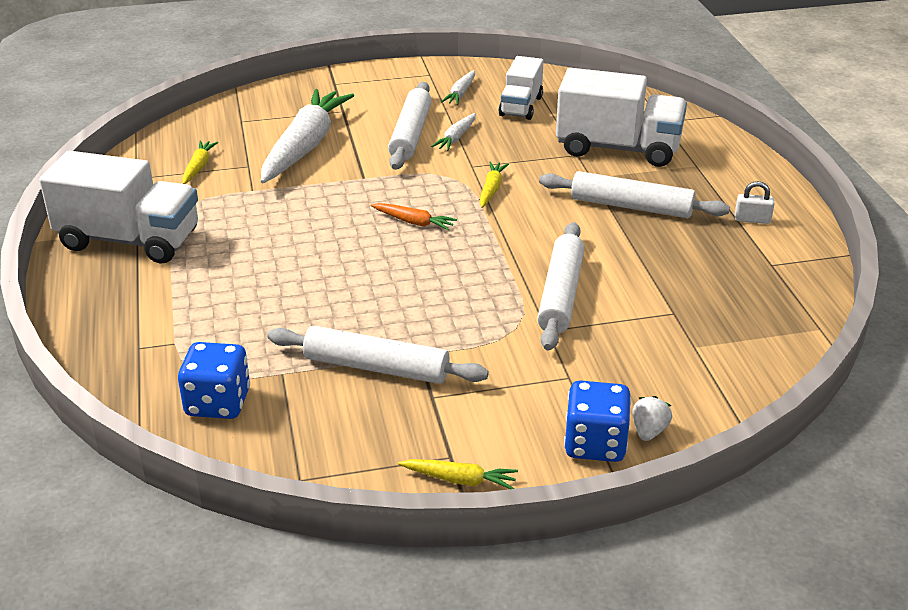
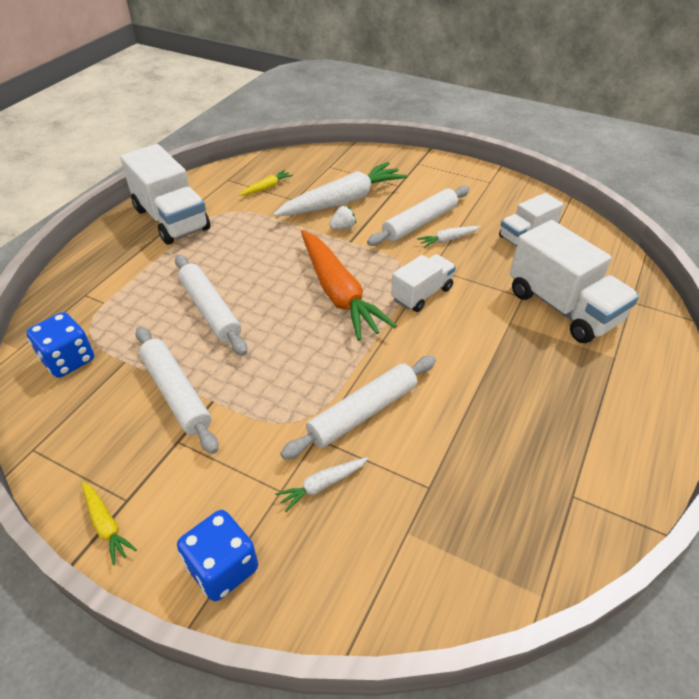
camera: 40 degrees right, 10 degrees up
orange carrot [371,203,457,231] -> orange carrot [301,230,397,341], size x2.31
white carrot [441,70,475,105] -> white carrot moved to [275,457,368,512]
yellow carrot [479,161,509,208] -> white truck [391,254,456,312]
white rolling pin [539,171,730,218] -> white rolling pin moved to [175,255,247,356]
white strawberry [632,396,672,441] -> white strawberry moved to [329,206,356,229]
white padlock [735,181,774,224] -> none

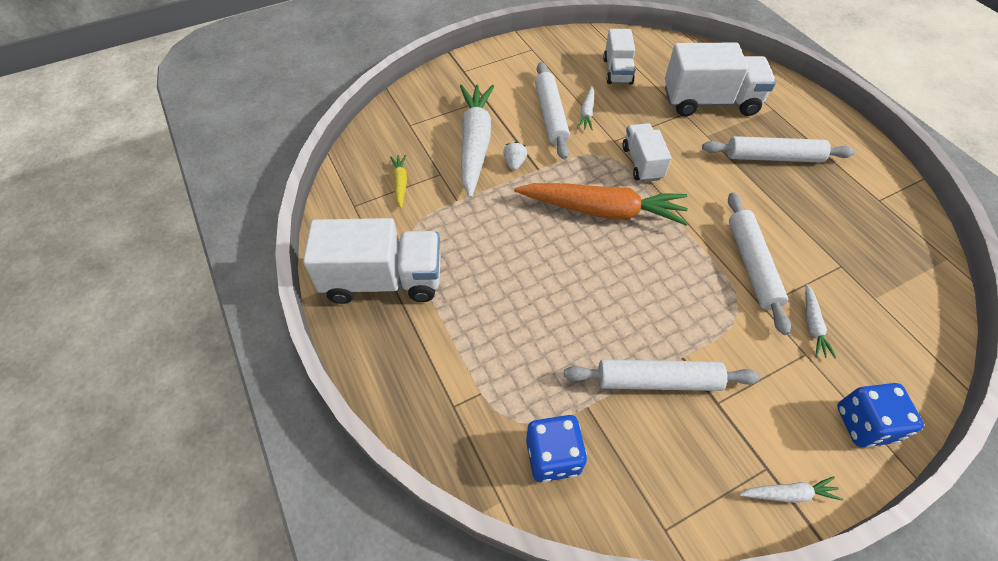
camera: 55 degrees left, 10 degrees up
yellow carrot [82,482,137,565] -> white carrot [739,476,843,503]
white rolling pin [175,255,247,356] -> white rolling pin moved to [702,136,855,163]

